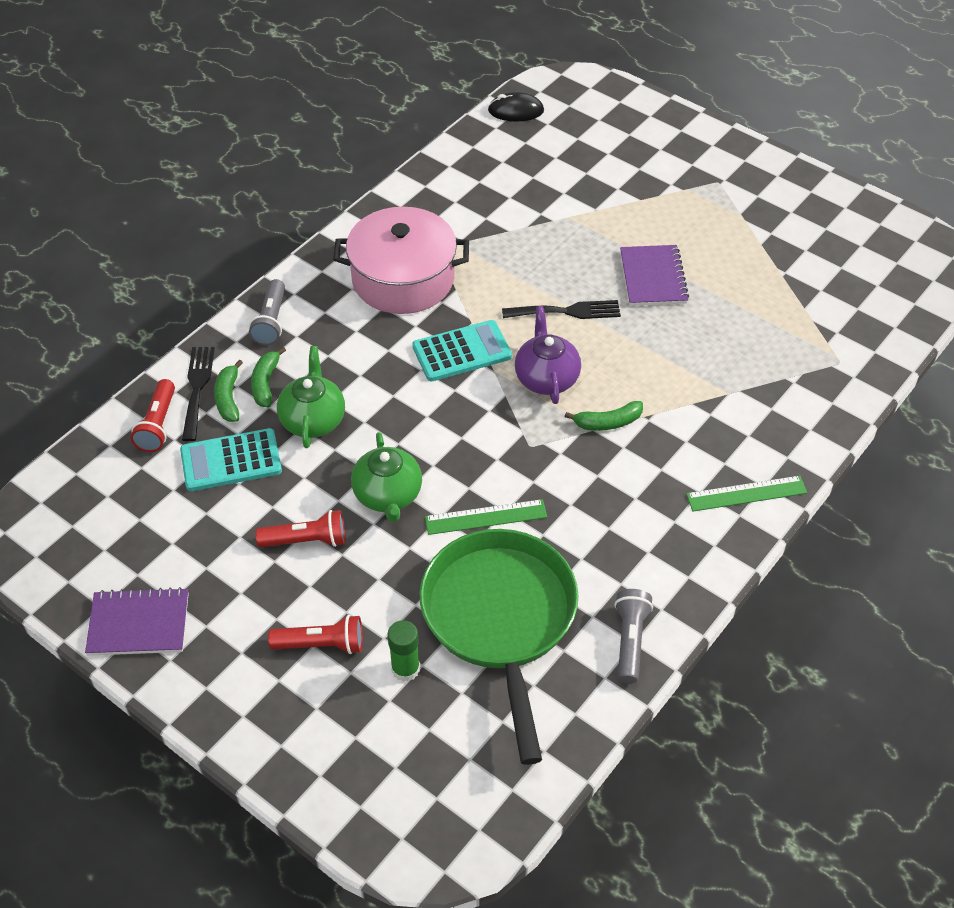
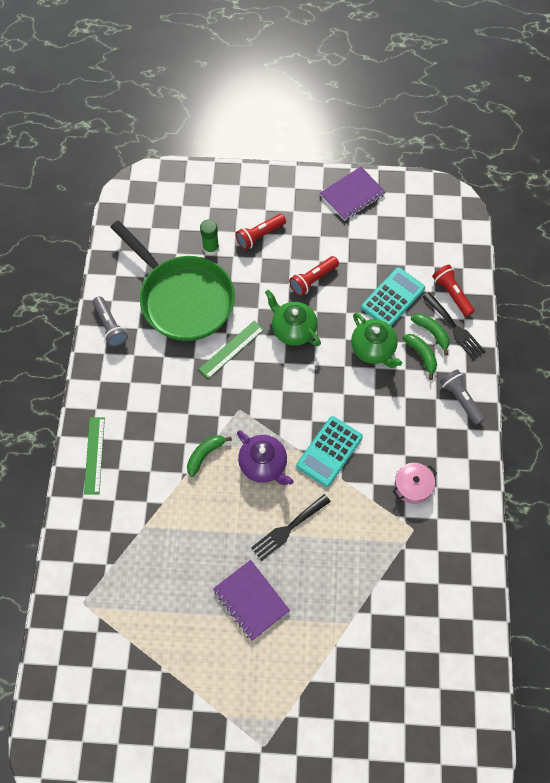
camera: 145 degrees right, 15 degrees up
pink pot [333,207,469,314] -> pink pot [393,463,437,504], size x0.46
black mouse [488,92,544,122] -> none
green ruler [686,476,807,512] -> green ruler turned 45 degrees counterclockwise [84,417,105,494]

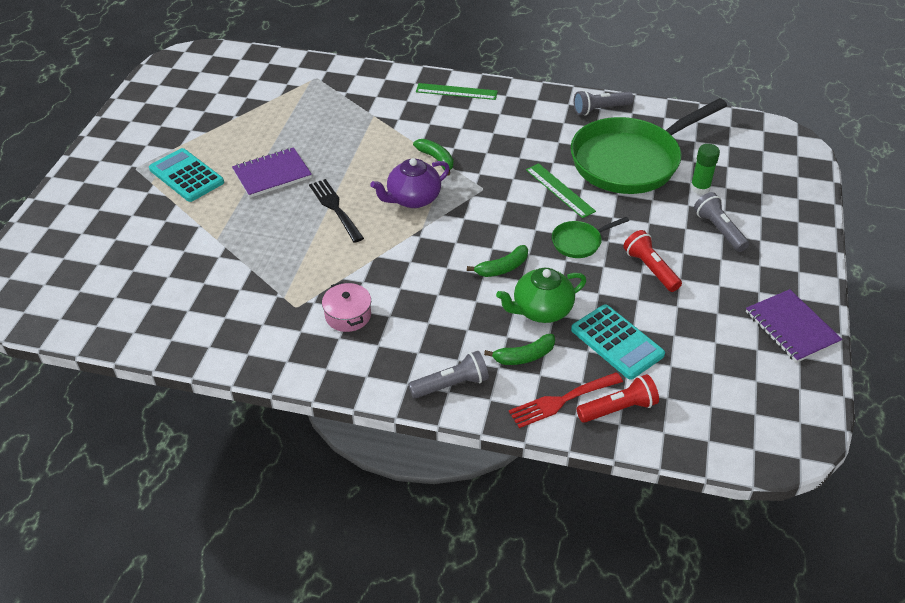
camera: 100 degrees right, 20 degrees down
red flashlight [235,214,286,250] -> grey flashlight [694,192,749,252]
green teapot [265,290,321,346] -> green pan [552,217,629,258]
turquoise calculator [296,416,363,487] -> turquoise calculator moved to [149,148,224,202]
green banana [411,314,450,356] -> green banana moved to [467,245,528,277]
black fork [423,292,486,360] -> red fork [509,372,623,428]

